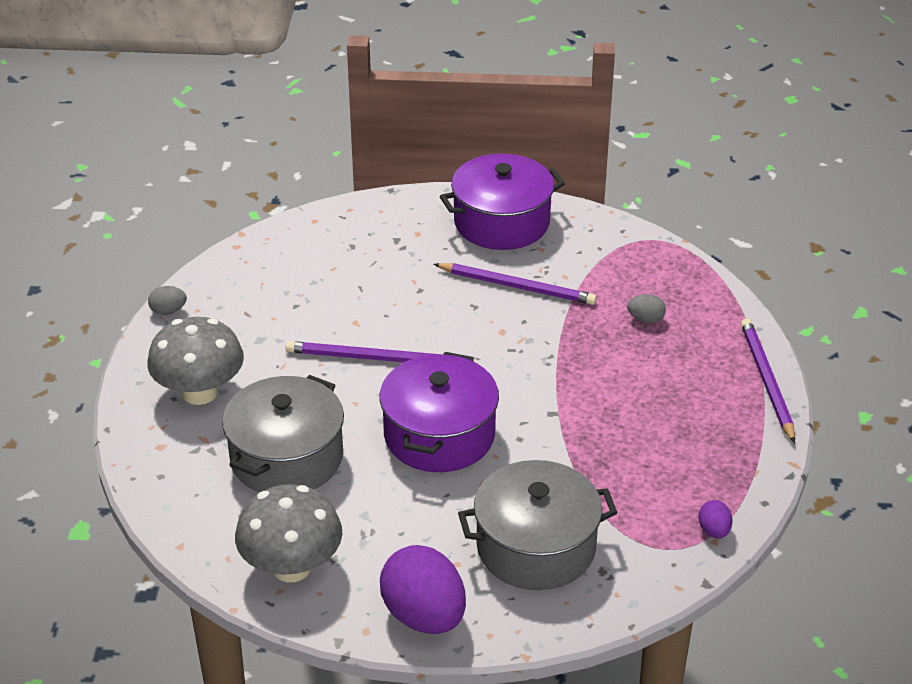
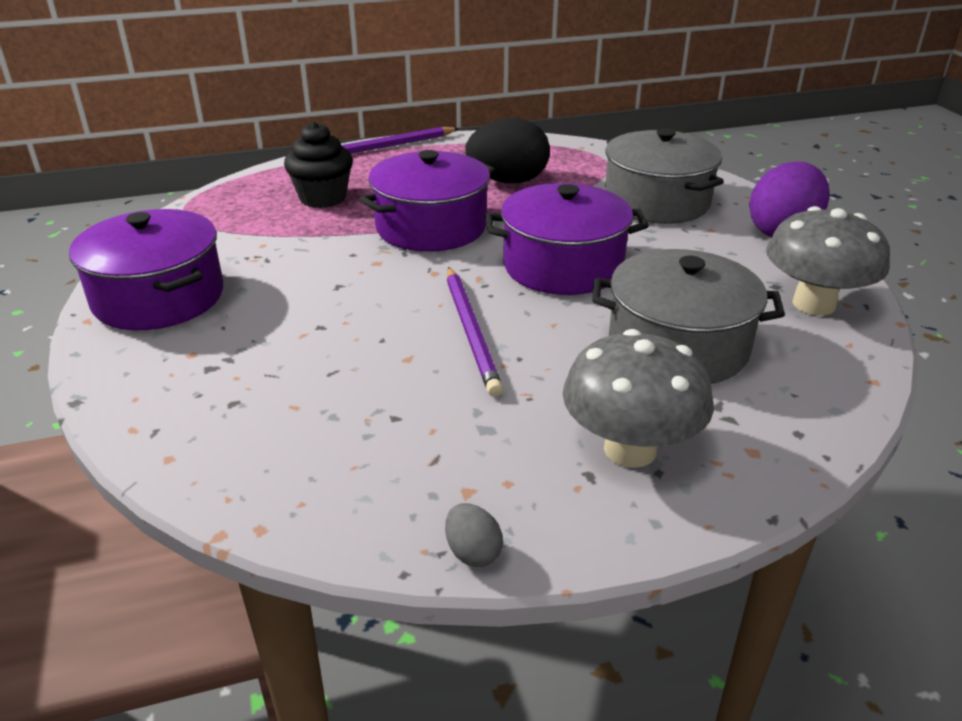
camera: 110 degrees left, 5 degrees down
purple pencil [434,263,597,305] -> none
grey egg [627,294,666,323] -> black cupcake [284,122,353,208]
purple egg [699,500,733,539] -> none
none -> purple pot [359,150,495,252]
none -> black egg [465,118,550,183]

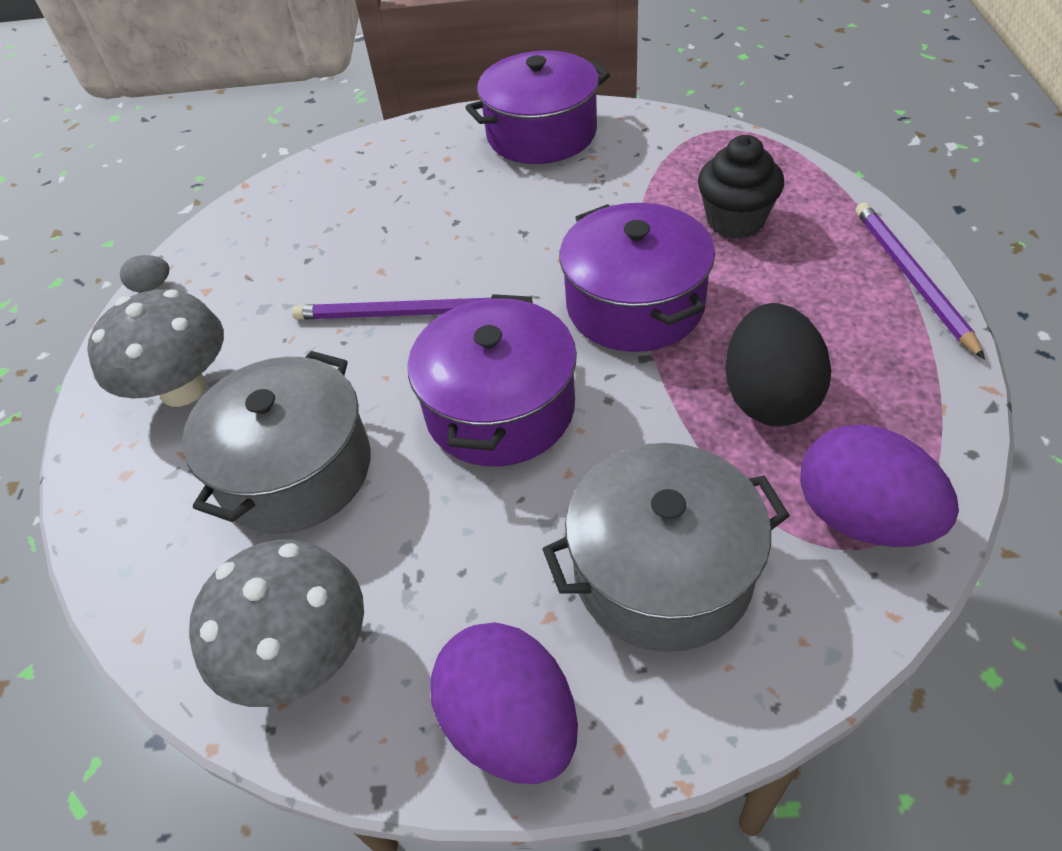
camera: 110 degrees right, 15 degrees up
none -> purple egg [800,424,959,547]

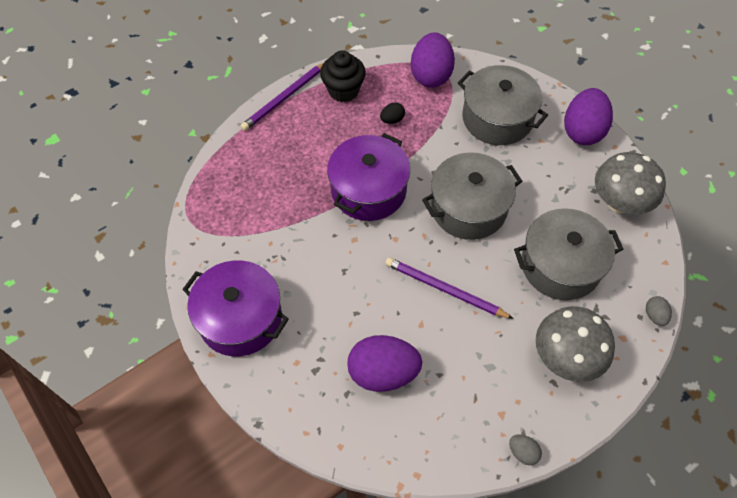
camera: 130 degrees left, 10 degrees up
purple pencil [292,298,490,319] -> purple pencil turned 150 degrees clockwise [385,257,513,319]
purple pot [408,294,577,467] -> grey pot [422,152,522,240]
black cupcake [698,135,784,239] -> black cupcake moved to [320,50,366,102]
black egg [725,303,831,426] -> black egg [380,103,405,124], size x0.45
none -> purple egg [347,335,422,392]
none -> grey egg [646,296,672,326]

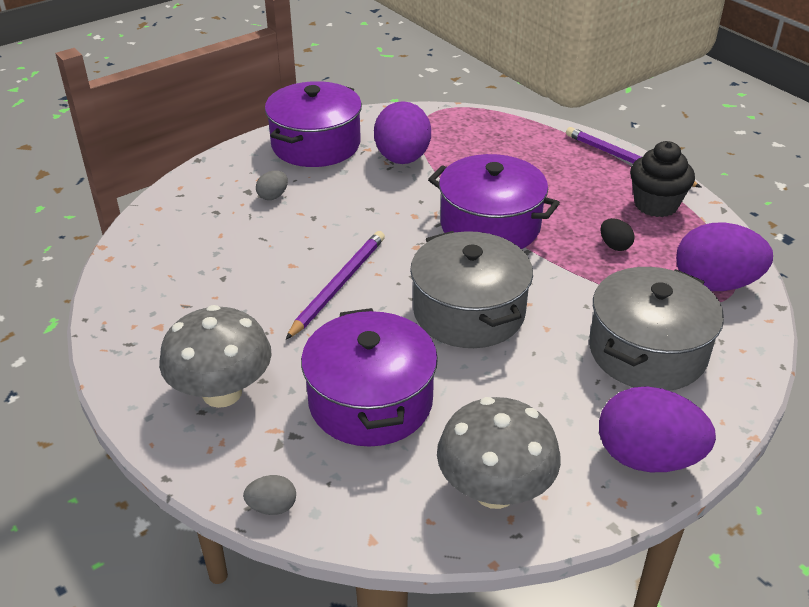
camera: 90 degrees right, 20 degrees down
purple egg [347,335,422,392] -> purple egg moved to [374,101,431,164]
grey egg [509,434,542,465] -> grey egg moved to [256,171,288,200]
grey pot [514,208,624,300] -> purple pot [301,308,438,447]

